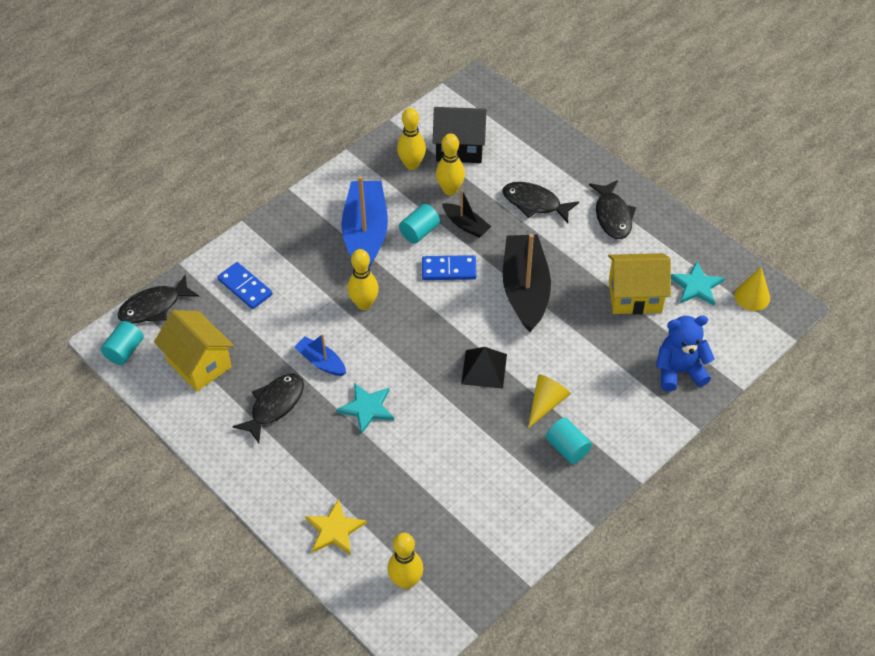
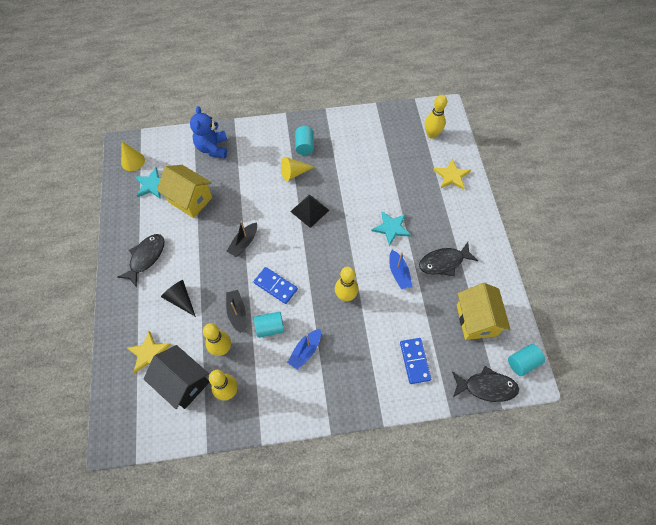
camera: 145 degrees left, 10 degrees up
blue boat [341,176,388,268] -> blue boat [287,329,321,370], size x0.50
black fish [502,182,579,223] -> black cone [161,280,196,317]
black boat [503,234,551,332] -> black boat [227,221,257,257], size x0.50
blue teddy bear [656,316,715,391] -> blue teddy bear turned 60 degrees clockwise [190,106,227,159]
none -> yellow star [127,331,171,373]

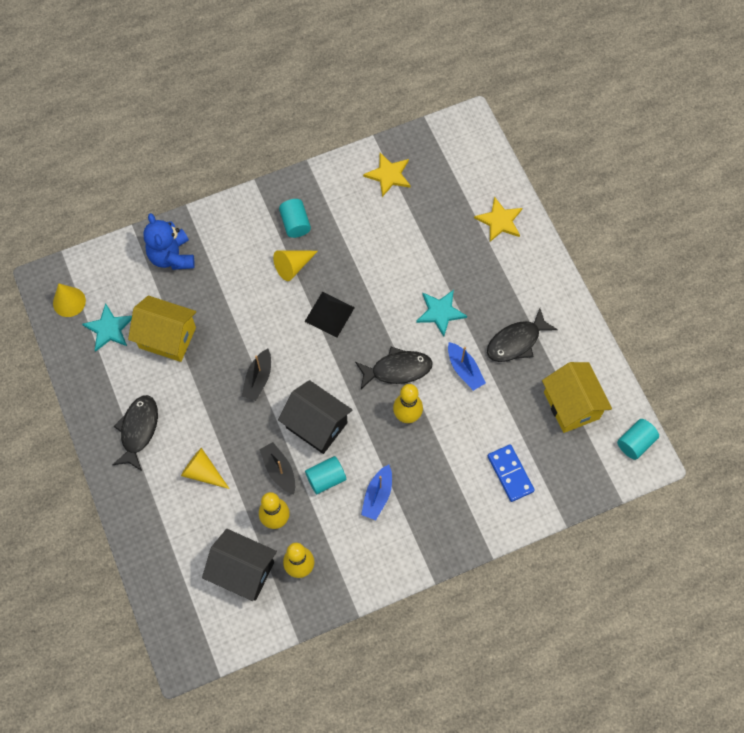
camera: 15 degrees left, 5 degrees up
yellow star [127,331,171,373] -> yellow star moved to [363,153,411,197]
black cone [161,280,196,317] -> yellow cone [181,447,229,489]
blue domino [254,267,298,304] -> black house [278,380,352,454]
yellow bowling pin [425,95,447,139] -> none
black fish [452,366,519,402] -> black fish moved to [355,347,433,389]

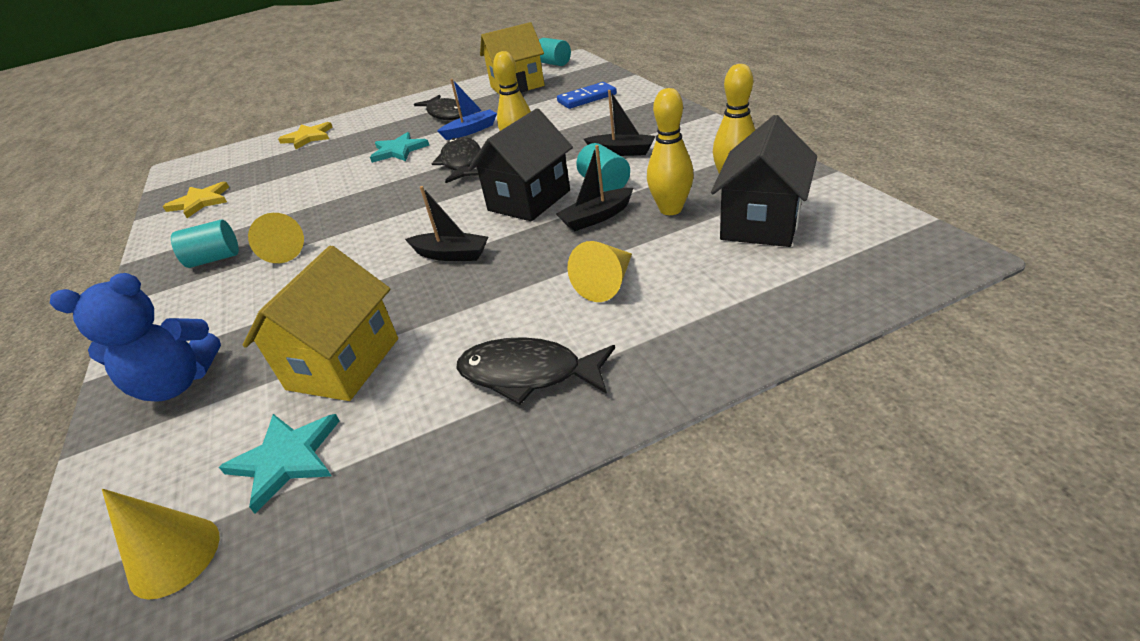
camera: 85 degrees left, 30 degrees down
black pyramid [305,292,355,338] -> none
blue boat [361,465,392,520] -> black boat [584,90,656,156]

